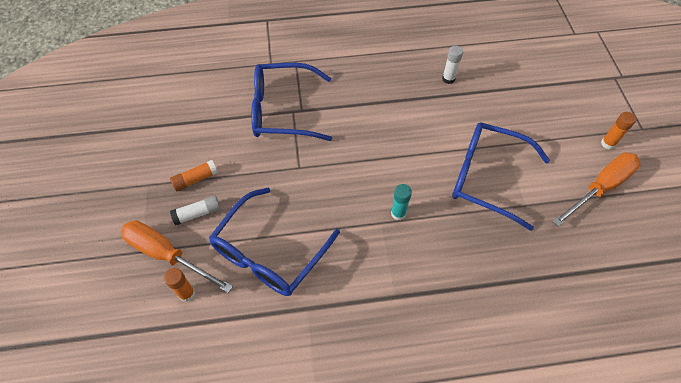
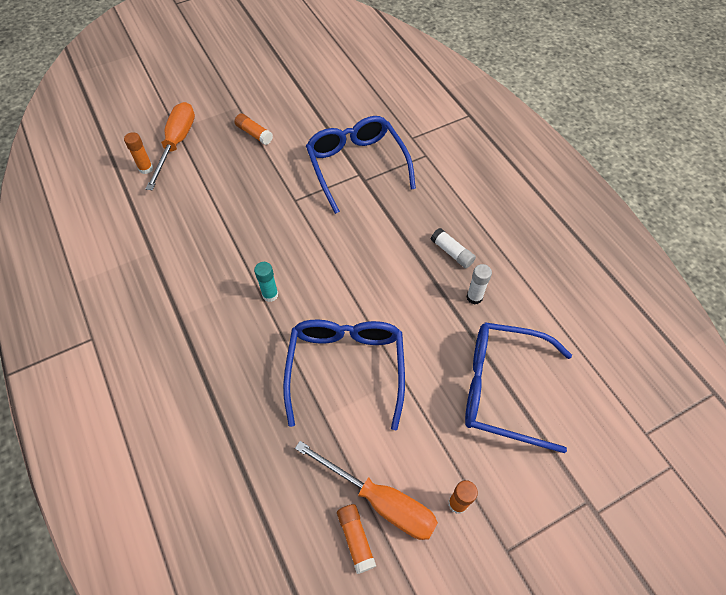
camera: 70 degrees right, 0 degrees up
white glue stick [170,196,221,226] -> white glue stick moved to [431,228,476,268]
blue glasses [209,188,340,296] -> blue glasses moved to [465,322,572,453]
none -> orange glue stick [337,504,376,574]

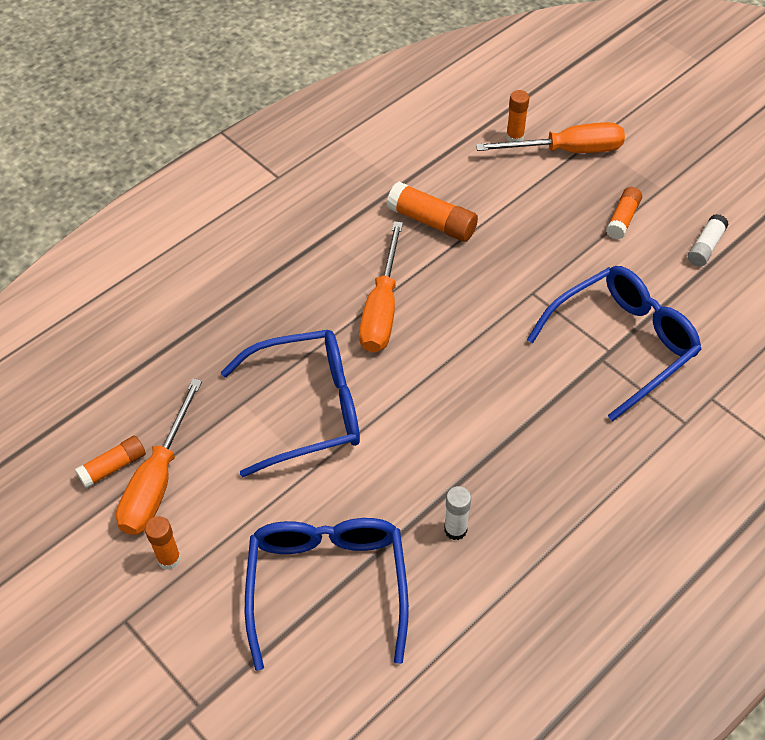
camera: 75 degrees right, 5 degrees down
turquoise glue stick [254,262,278,302] -> orange screwdriver [359,221,403,353]
white glue stick [431,228,476,268] -> white glue stick moved to [688,214,729,267]
none -> orange glue stick [386,181,478,242]

